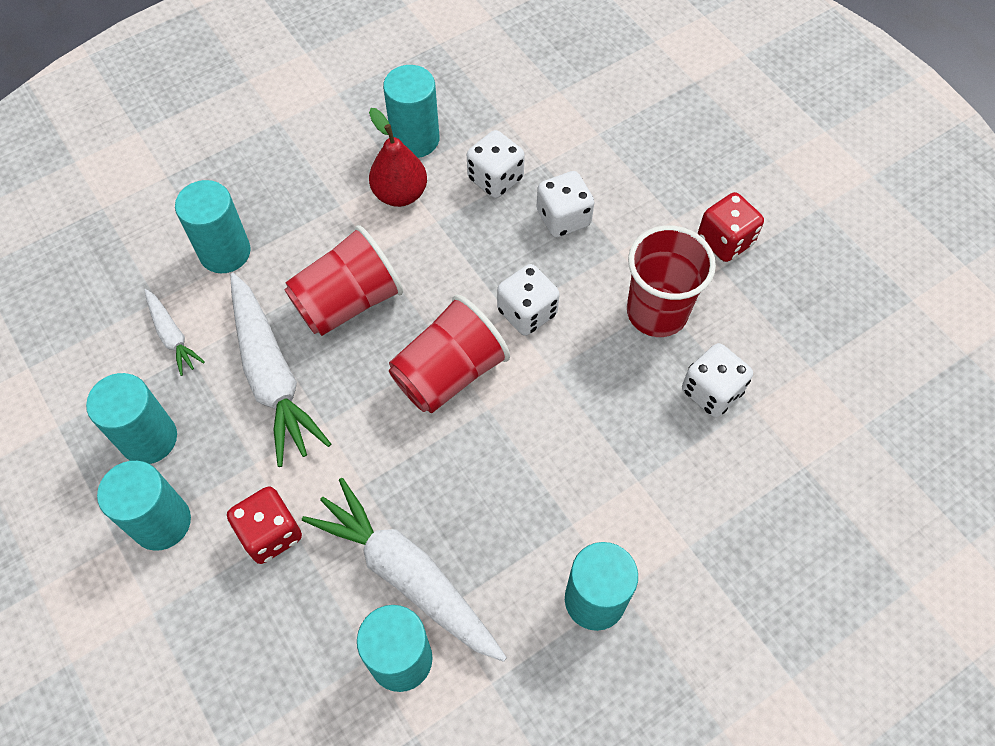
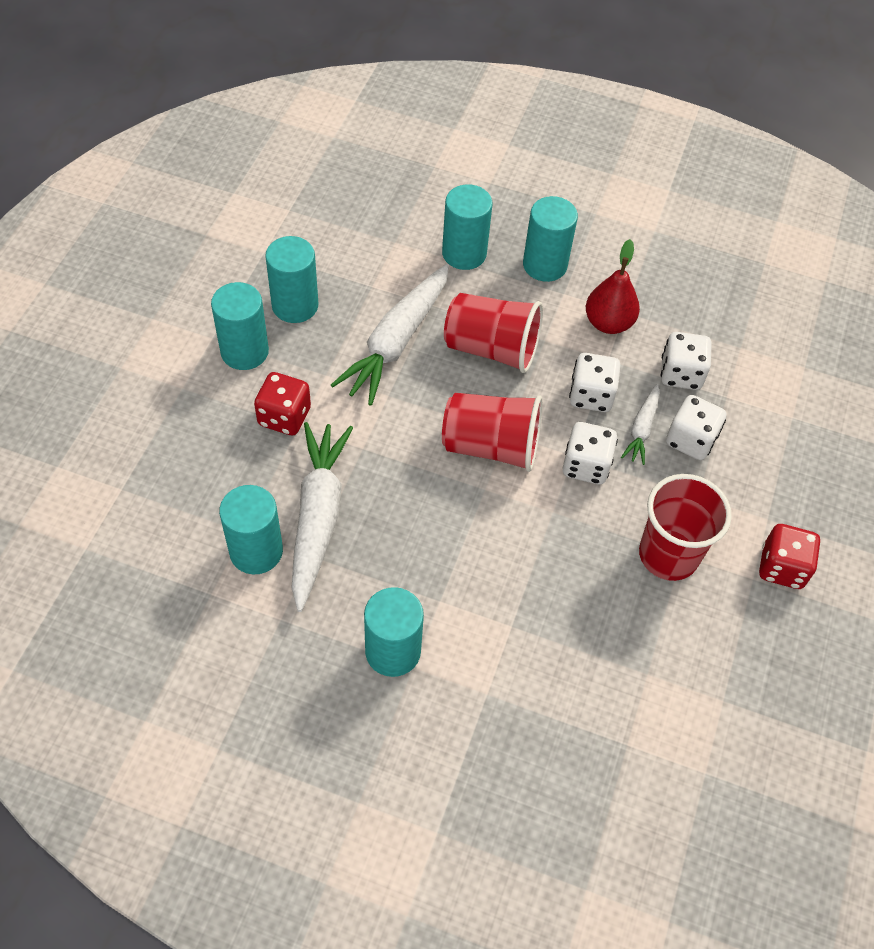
camera: 50 degrees right, 5 degrees down
white carrot [144,289,205,376] -> white carrot moved to [621,384,660,465]
turquoise cylinder [383,65,439,158] -> turquoise cylinder moved to [523,196,578,282]
white dice [682,343,753,417] -> white dice moved to [569,353,621,412]

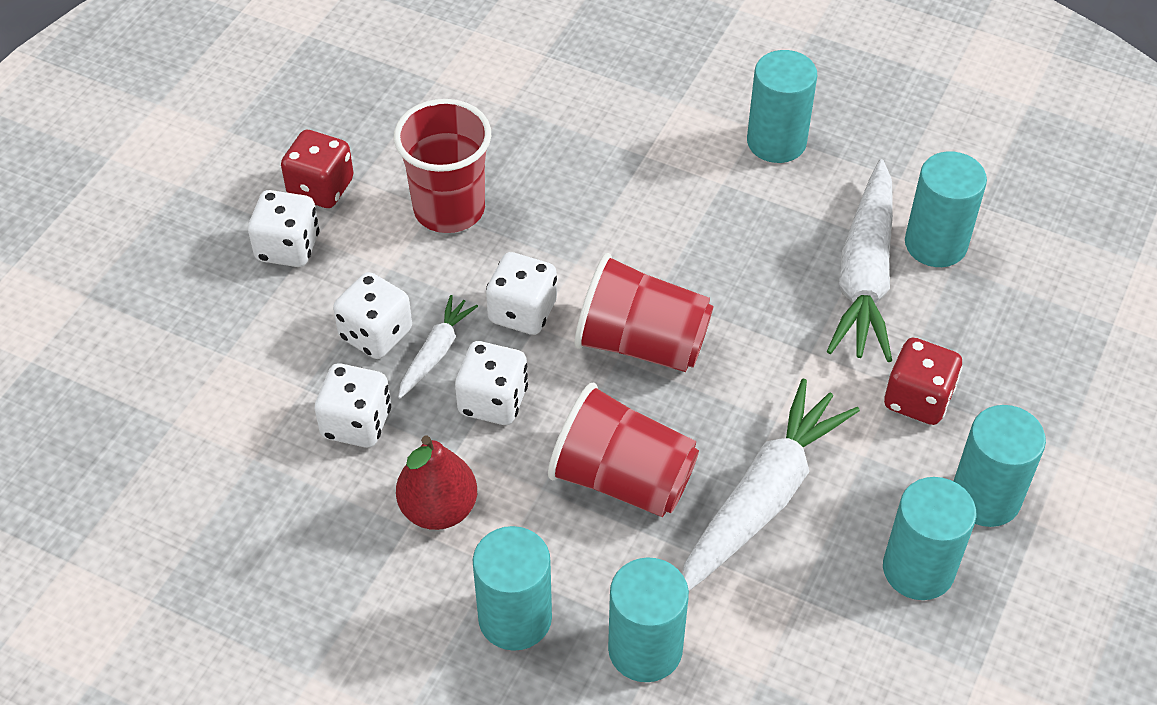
camera: 170 degrees left, 5 degrees down
none -> white dice [248,190,319,267]

